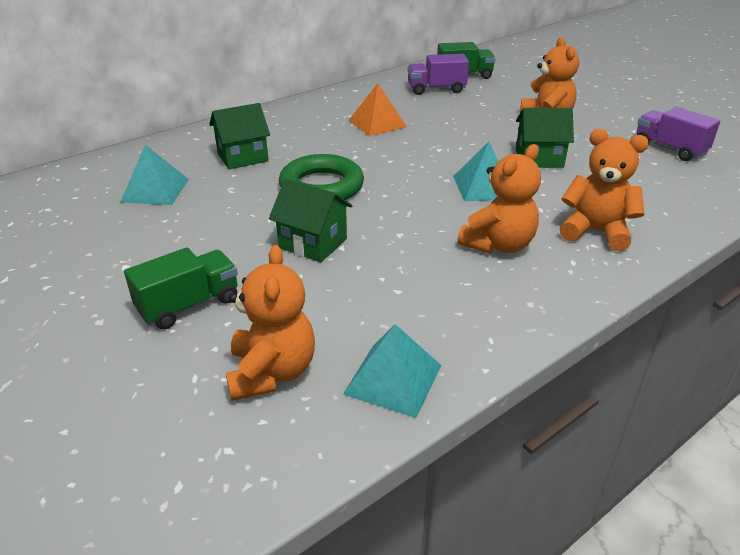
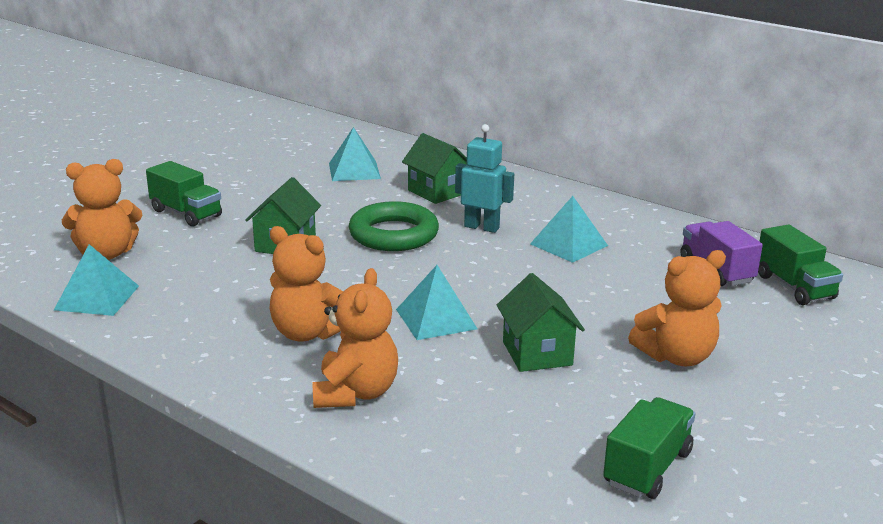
camera: 75 degrees right, 10 degrees down
orange pyramid [348,83,407,136] -> turquoise pyramid [530,196,608,263]
purple truck [636,107,720,161] -> green truck [603,397,695,499]
none -> turquoise robot [455,124,514,233]

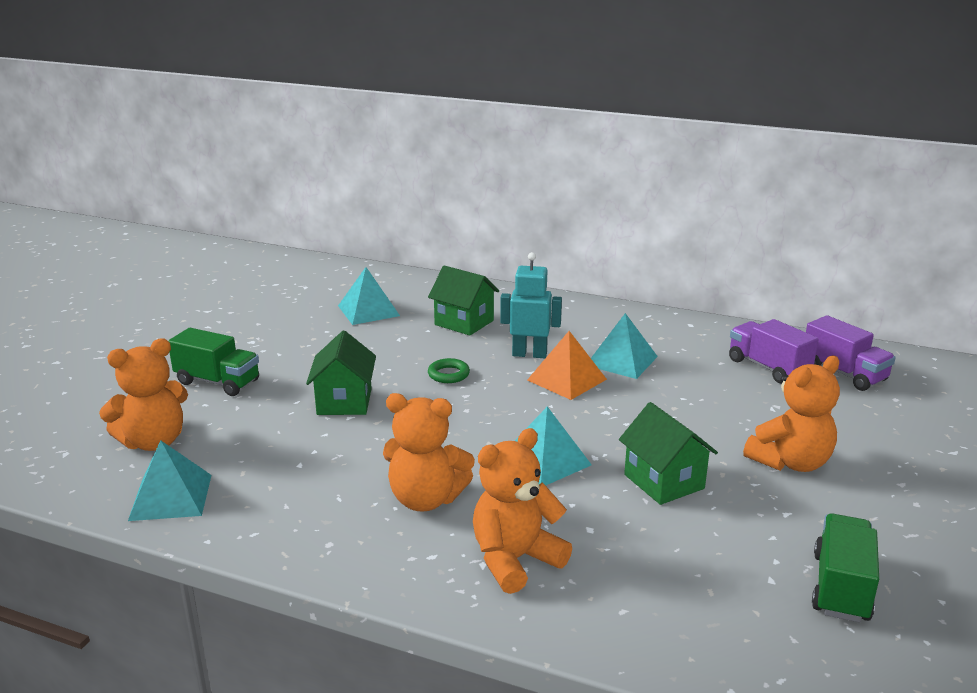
camera: 15 degrees left, 0 degrees up
orange teddy bear [312,268,398,408] -> orange teddy bear turned 120 degrees counterclockwise [473,428,572,594]
green ring [349,201,439,251] -> green ring [428,358,470,383], size x0.45
green truck [758,225,843,305] -> purple truck [806,315,896,391]
none -> orange pyramid [527,331,607,400]

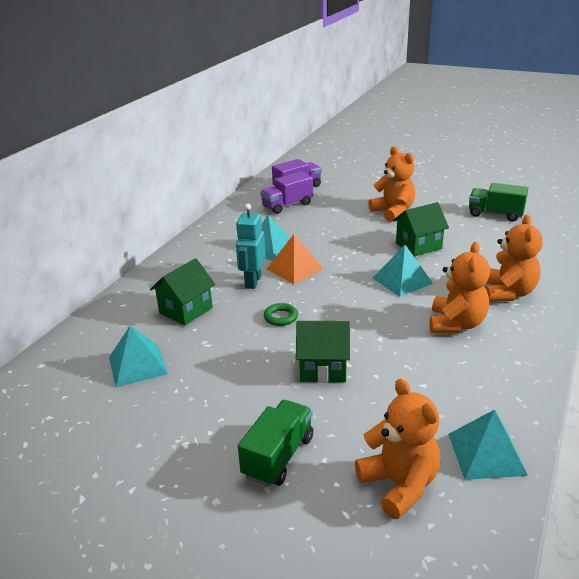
camera: 85 degrees left, 5 degrees up
orange teddy bear [473,428,572,594] -> orange teddy bear turned 135 degrees counterclockwise [485,214,543,302]

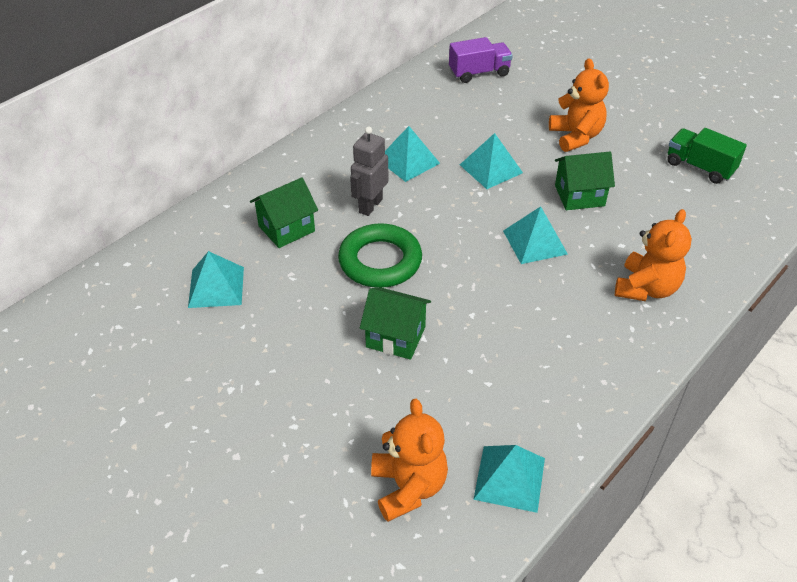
camera: 15 degrees right, 15 degrees up
turquoise robot [236,204,266,289] -> grey robot [350,127,388,216]
green truck [238,400,313,487] -> none
purple truck [260,171,313,214] -> none
green ring [264,303,298,326] -> green ring [338,223,422,288], size x2.20
orange pyramid [267,234,324,284] -> none
orange teddy bear [429,242,490,333] -> none
none -> turquoise pyramid [460,133,523,189]

